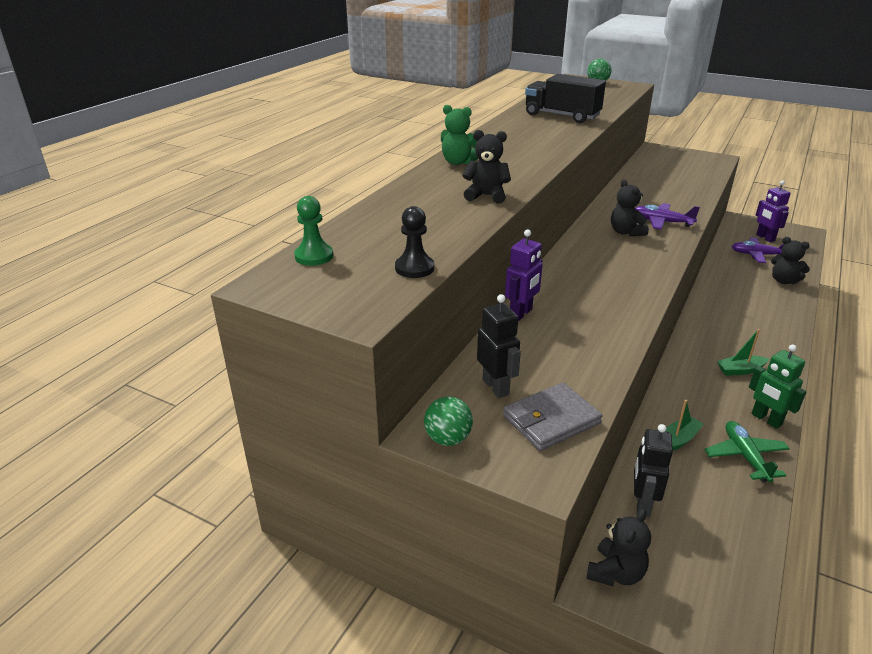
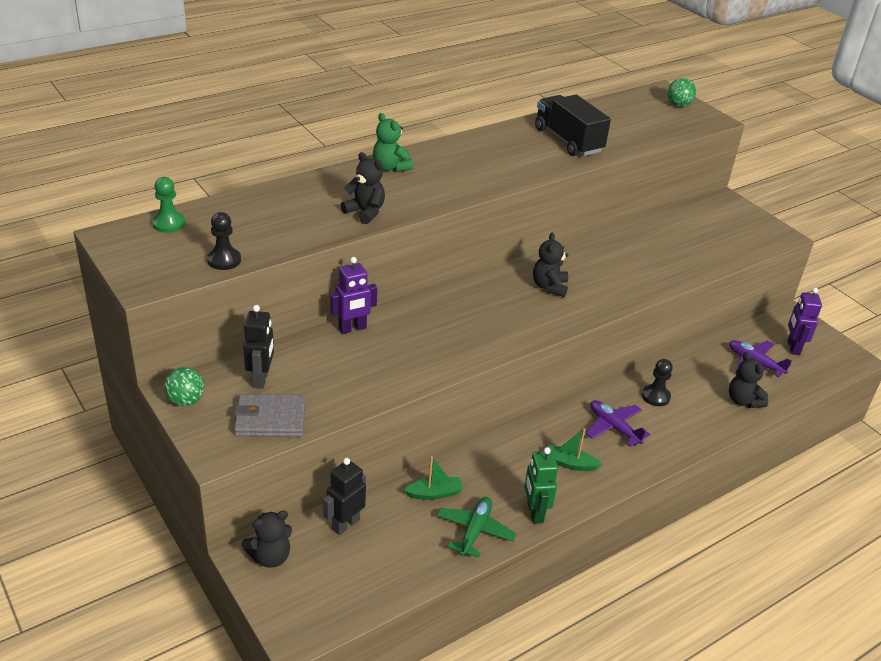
camera: 25 degrees right, 5 degrees up
purple plane [635,203,700,230] -> purple plane moved to [586,400,650,447]
none -> black pawn [642,359,673,406]

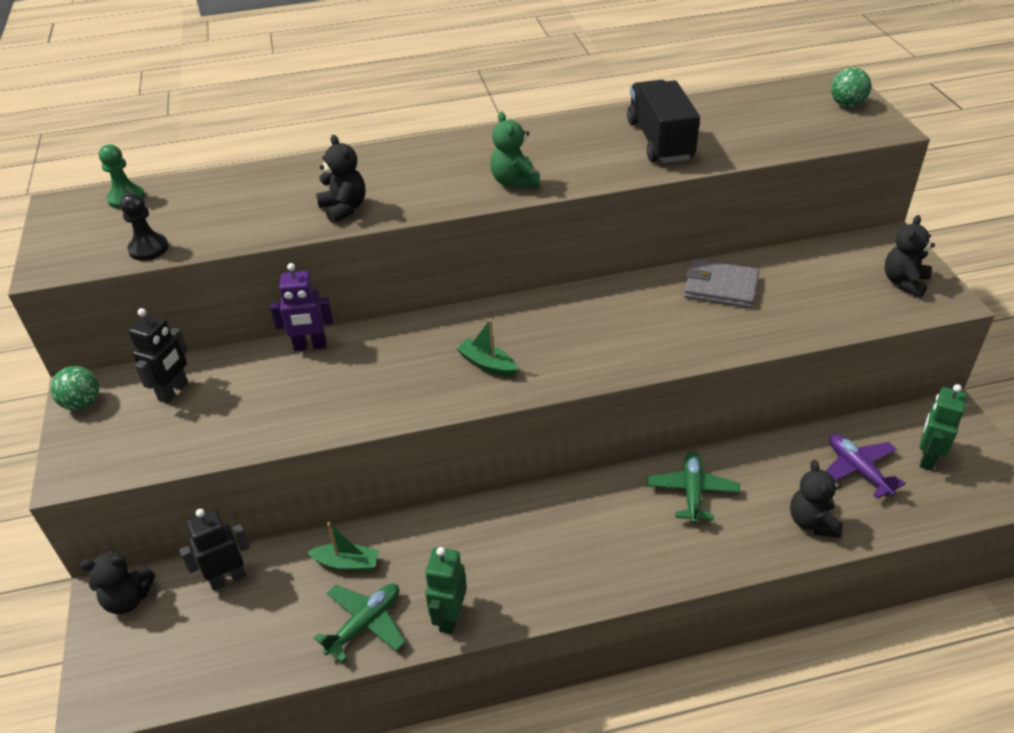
camera: 25 degrees right, 5 degrees up
grey wallet [234,394,306,437] -> grey wallet moved to [684,259,759,308]
green teddy bear [373,113,413,172] -> green teddy bear moved to [490,111,540,189]
black teddy bear [533,233,568,297] -> black teddy bear moved to [885,215,935,297]
green boat [548,428,602,471] -> green boat moved to [456,319,518,376]
purple plane [586,400,650,447] -> none
black pawn [642,359,673,406] -> green plane [647,451,740,524]
purple robot [788,288,822,355] -> green robot [920,384,967,471]

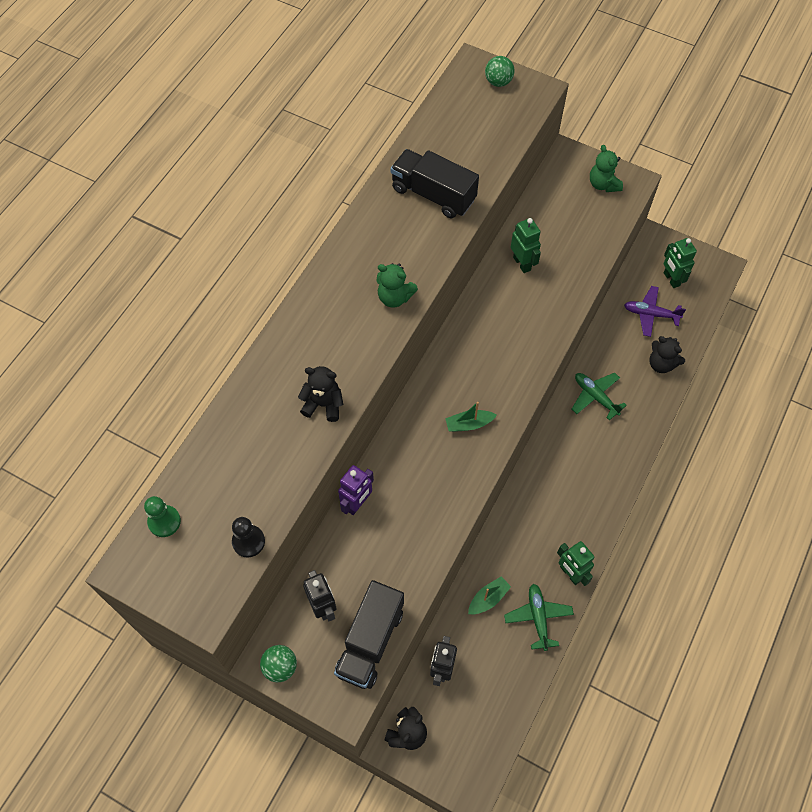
camera: 50 degrees left, 20 degrees up
grey wallet [684,259,759,308] -> green robot [511,218,541,273]
black teddy bear [885,215,935,297] -> green teddy bear [590,145,623,192]
none -> black truck [334,580,404,689]

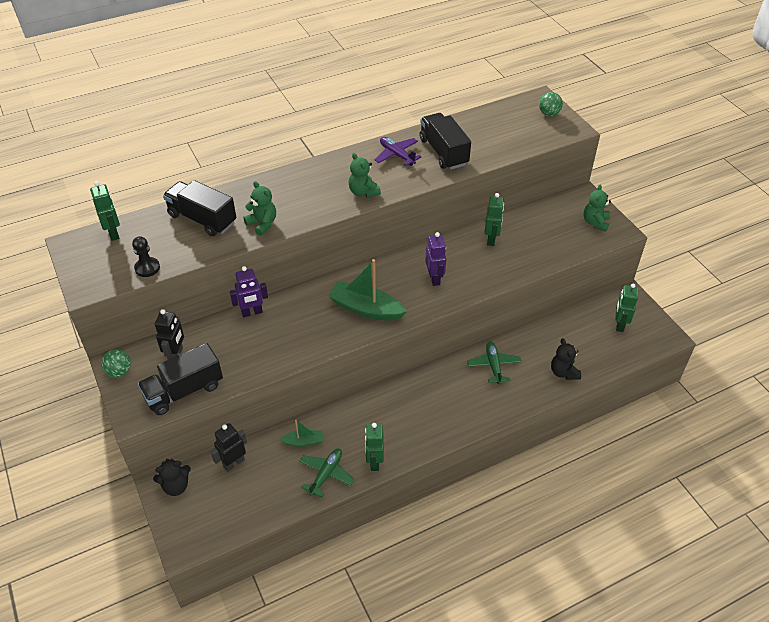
camera: 35 degrees right, 15 degrees down
green pawn [144,496,181,537] -> green robot [90,181,120,241]
black teddy bear [298,366,343,422] -> green teddy bear [243,181,276,236]
green boat [445,402,497,432] -> green boat [328,259,407,321], size x1.90
purple plane [624,286,686,337] -> purple plane moved to [374,137,421,166]
none -> black truck [163,180,236,236]
none -> purple robot [425,232,446,286]

